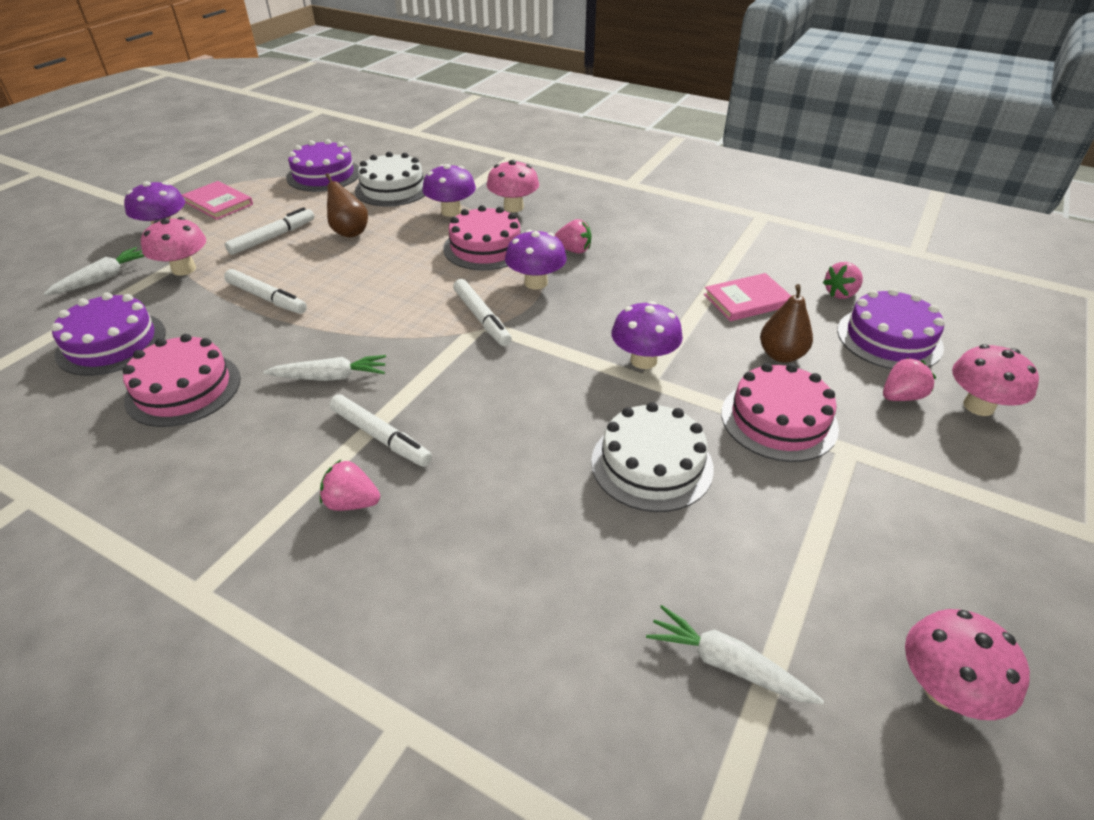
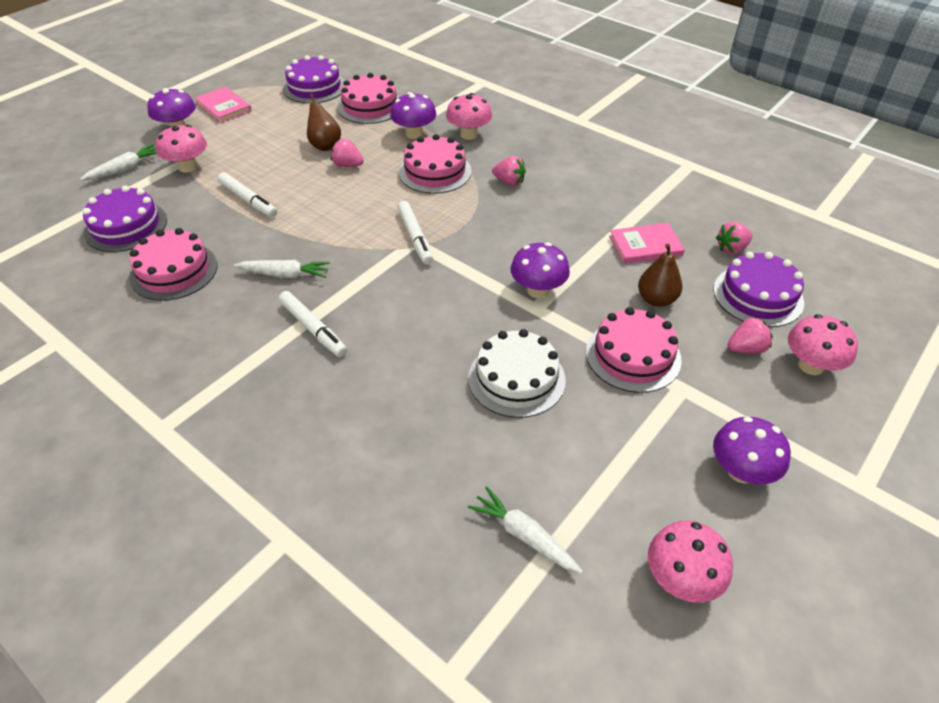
camera: 10 degrees right, 5 degrees up
white marker [225,207,314,255] -> none
pink strawberry [320,460,380,511] -> pink strawberry moved to [331,138,364,167]
white cake [355,152,425,207] -> pink cake [337,73,399,124]
purple mushroom [505,229,567,290] -> purple mushroom moved to [713,416,791,484]

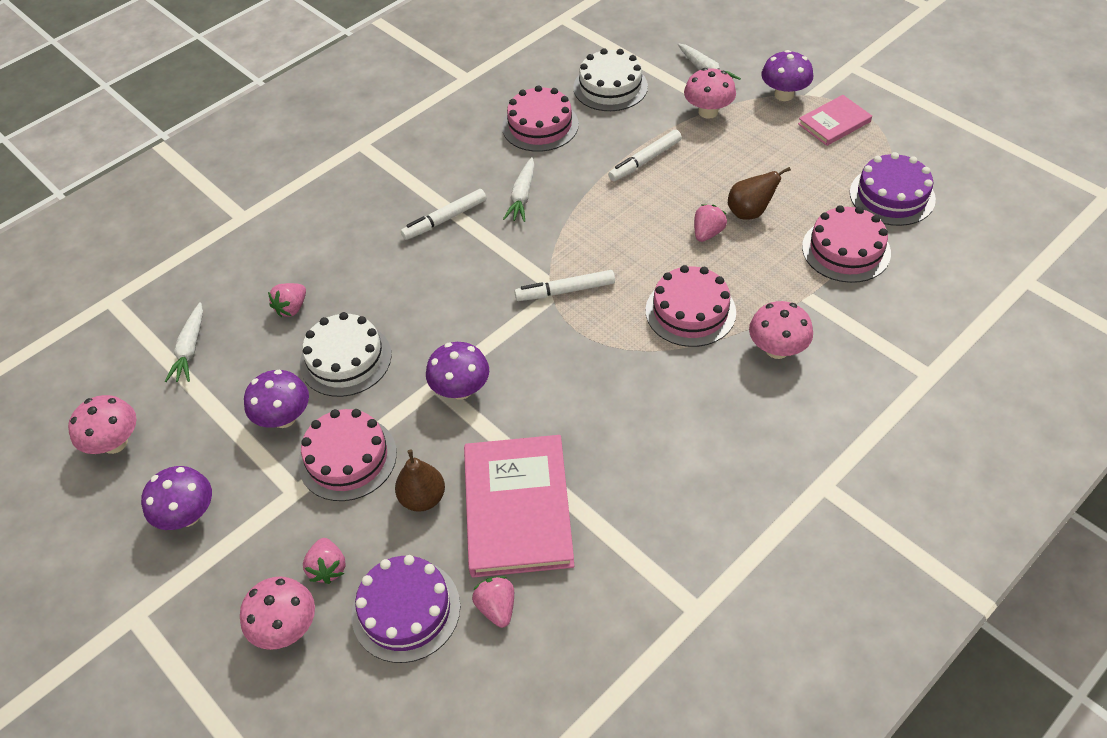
camera: 100 degrees right, 5 degrees up
purple cake [82,185,167,252] -> white cake [573,48,648,111]
purple mushroom [390,92,437,139] -> purple mushroom moved to [244,370,309,428]
white carrot [468,486,583,574] -> white carrot turned 135 degrees clockwise [165,302,203,382]
pink strawberry [492,156,526,186] -> pink strawberry moved to [268,283,306,317]
pink book [609,223,685,264] -> pink book [464,435,574,578], size x1.81

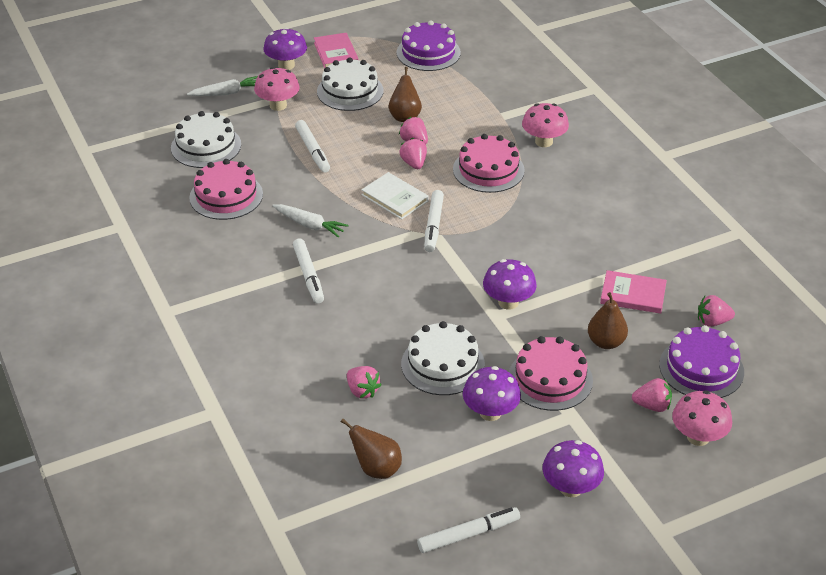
camera: 75 degrees left, 10 degrees down
pink mushroom [68,395,136,454] -> white marker [417,507,520,553]
white carrot [165,302,203,382] -> brown pear [341,419,402,479]
pink book [464,435,574,578] -> pink book [600,270,667,314], size x0.55
pink cake [802,205,891,283] -> none
none -> white cake [317,57,383,111]
none -> white book [361,172,429,219]
none -> pink strawberry [400,138,427,169]

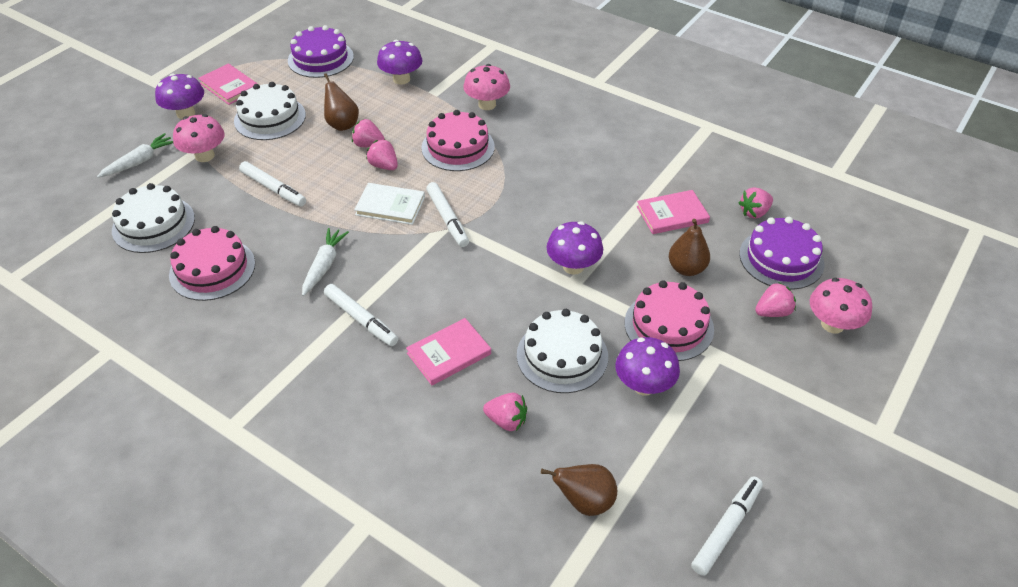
camera: 30 degrees left, 5 degrees up
white carrot [272,204,348,237] -> white carrot turned 75 degrees counterclockwise [302,228,349,296]
purple mushroom [542,440,604,497] -> purple mushroom moved to [377,40,423,85]
none -> pink book [406,318,491,385]

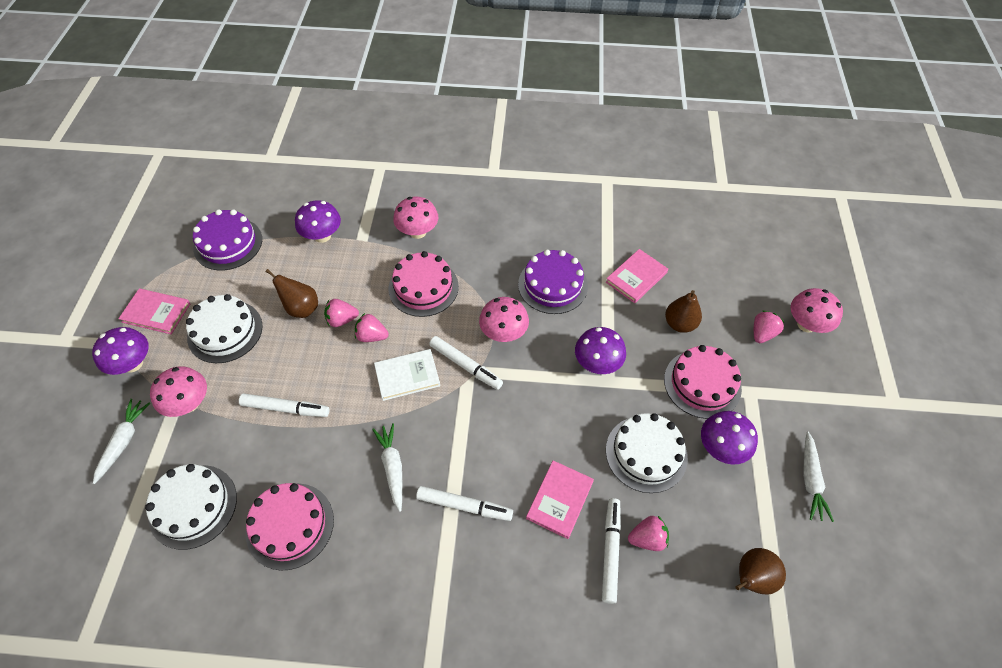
camera: 30 degrees left, 10 degrees up
white marker [691,476,763,576] -> white marker moved to [602,498,621,604]
pink strawberry [739,187,773,219] -> none
purple cake [739,217,824,290] -> purple cake moved to [518,250,588,314]
none -> pink mushroom [479,297,529,342]
none -> white carrot [803,432,834,522]

